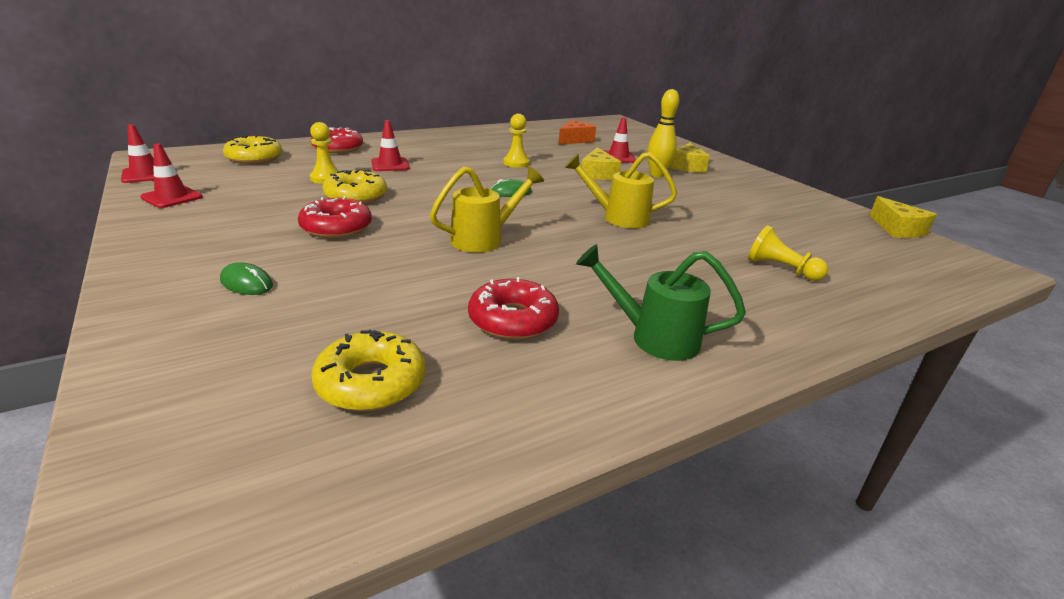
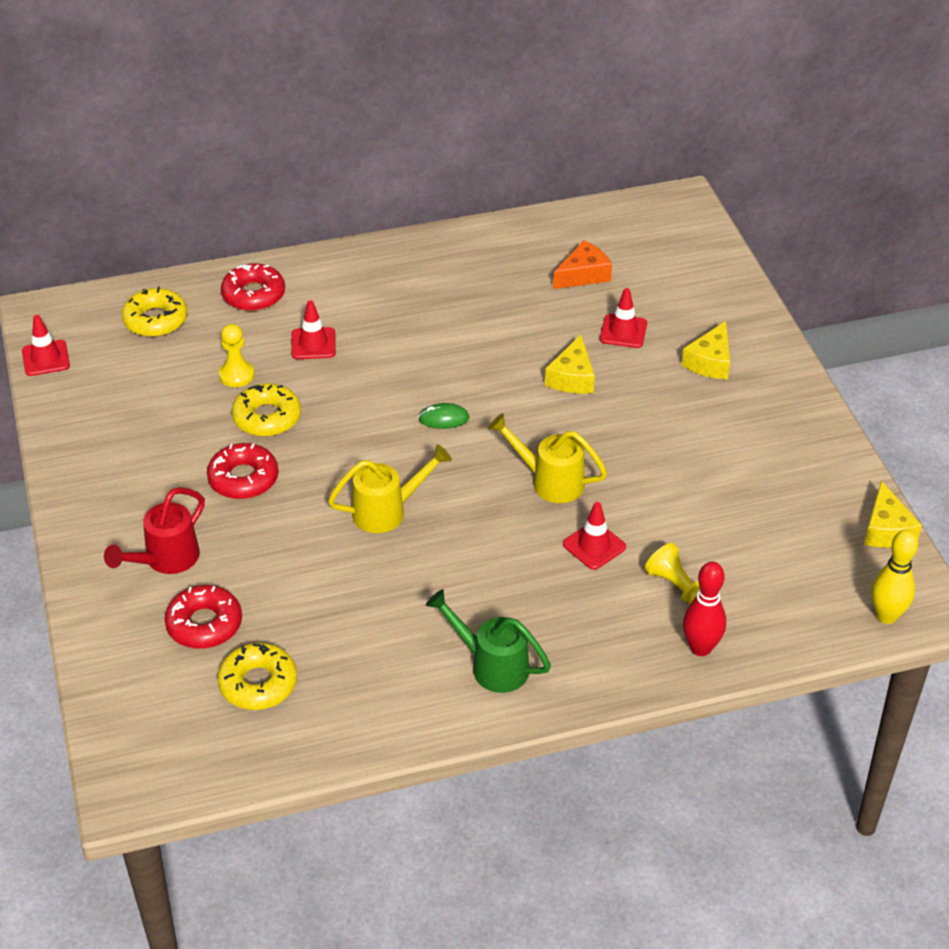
camera: 15 degrees right, 15 degrees up
red traffic cone [140,143,203,208] -> red traffic cone moved to [563,502,626,570]
green mouse [220,262,273,295] -> red watering can [104,487,205,574]
red donut [468,277,559,340] -> red donut moved to [164,585,242,649]
yellow pawn [503,114,530,168] -> none
yellow bowling pin [647,89,679,177] -> yellow bowling pin moved to [871,529,918,624]
none -> red bowling pin [683,562,726,656]

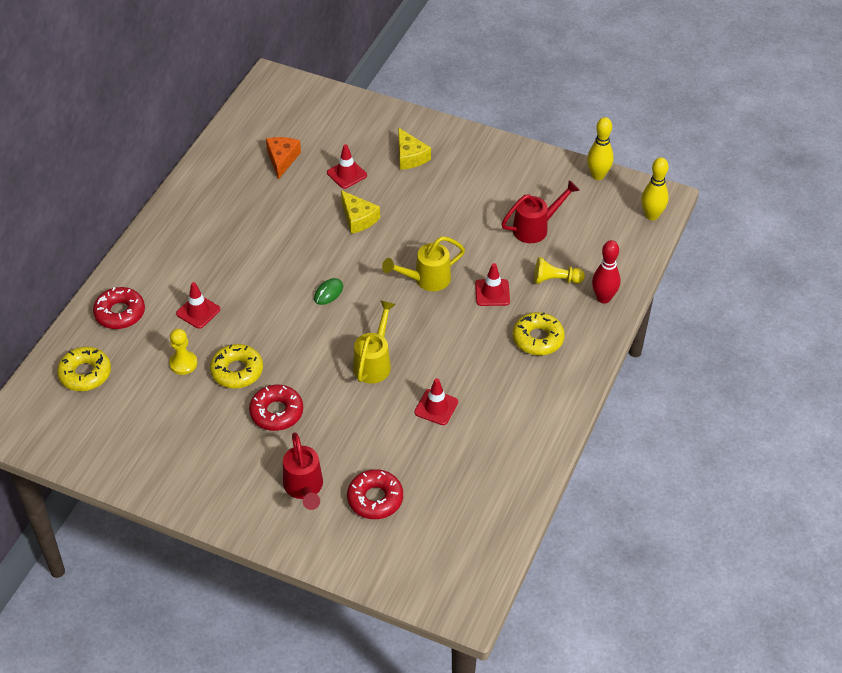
camera: 50 degrees left, 5 degrees up
red traffic cone [22,315,70,376] -> red traffic cone moved to [414,378,458,425]
yellow donut [217,643,297,710] -> yellow donut moved to [513,312,565,356]
green watering can [426,589,551,693] -> none
yellow cheese [864,481,922,548] -> yellow bowling pin [587,117,614,180]
none -> red watering can [501,180,580,243]

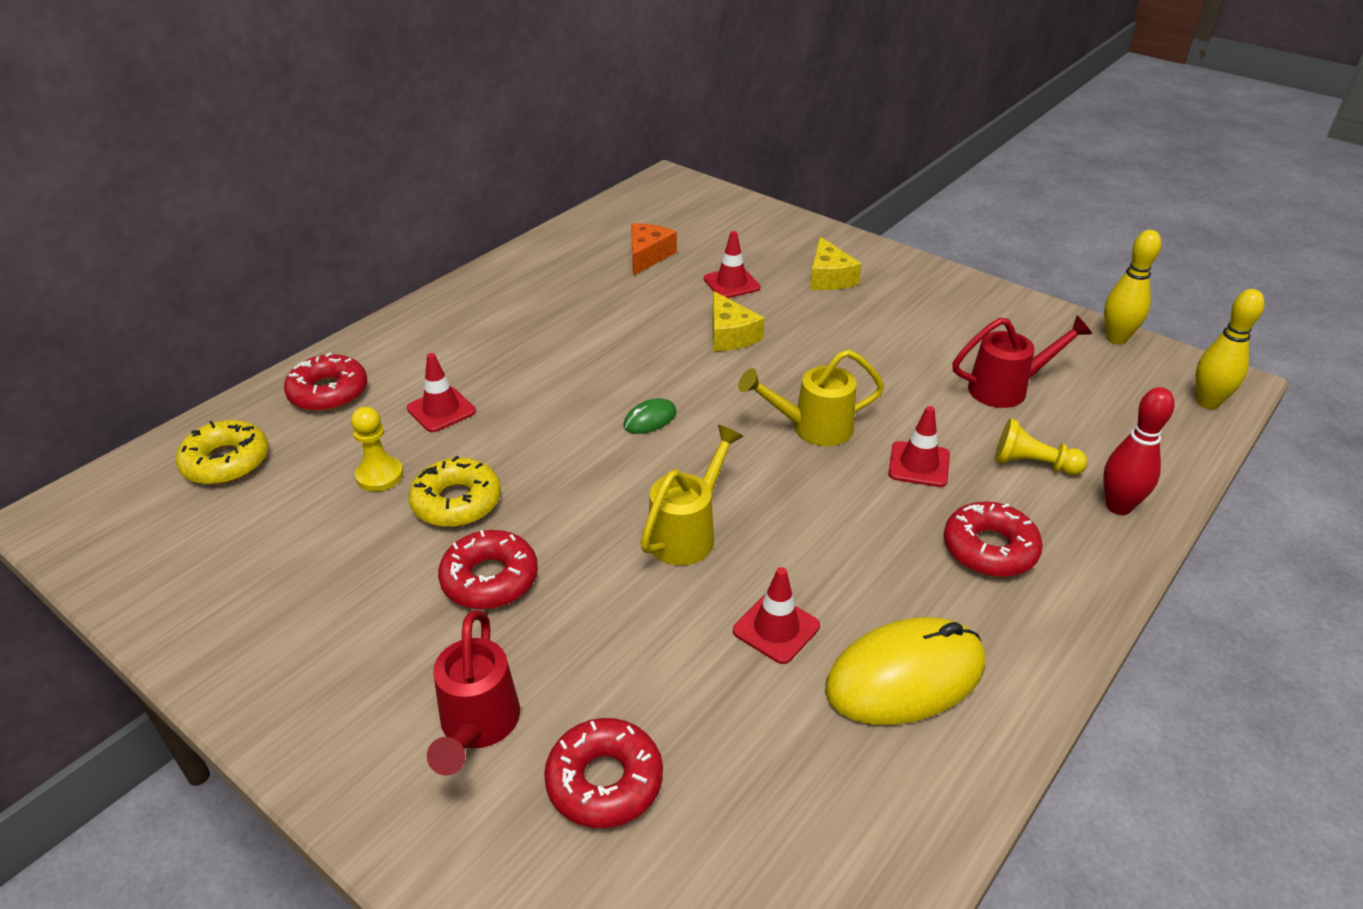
camera: 15 degrees right, 10 degrees down
yellow donut [513,312,565,356] -> red donut [944,502,1043,577]
none -> yellow mouse [825,617,985,725]

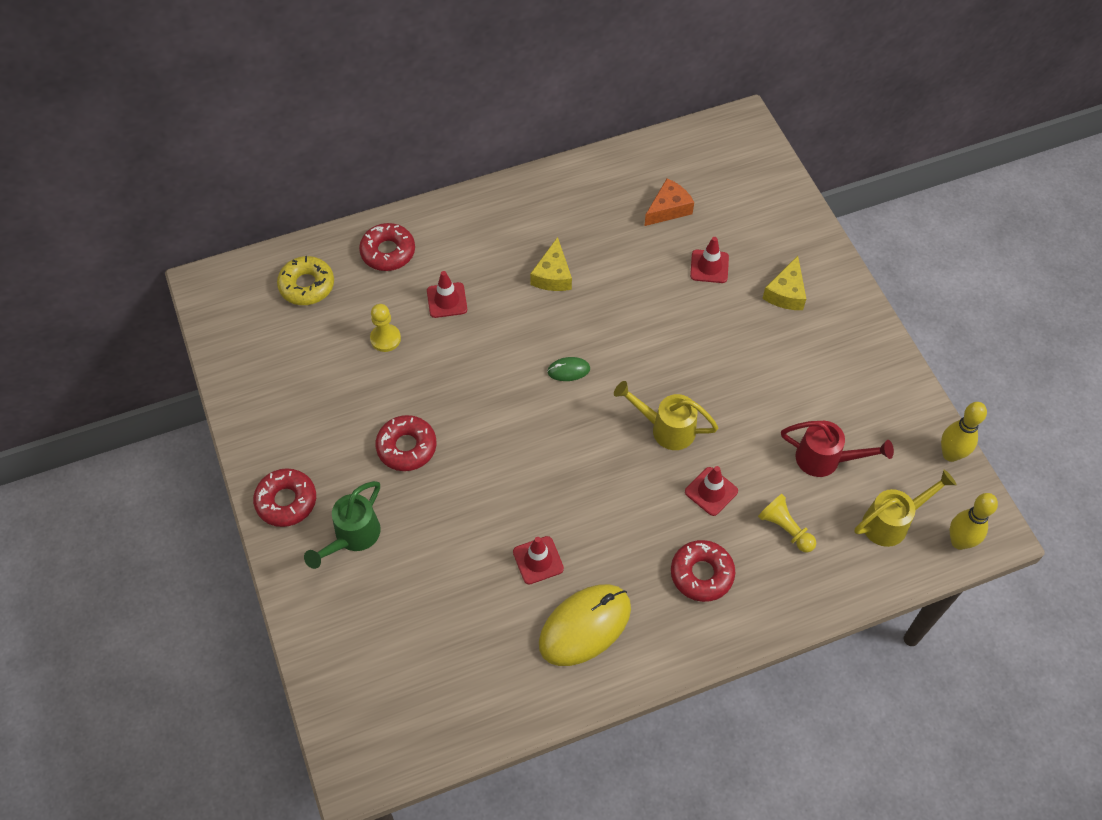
camera: 30 degrees right, 20 degrees up
yellow donut [408,456,501,527] -> none
red watering can [427,610,520,776] -> green watering can [304,481,381,569]
red donut [544,718,663,828] -> red donut moved to [253,468,316,527]
yellow watering can [640,425,744,565] -> yellow watering can moved to [855,470,957,547]
yellow cheese [713,291,765,351] -> yellow cheese moved to [530,237,572,291]
yellow mouse [825,617,985,725] -> yellow mouse turned 45 degrees counterclockwise [539,584,631,666]
red bowling pin [1103,387,1174,515] -> none

